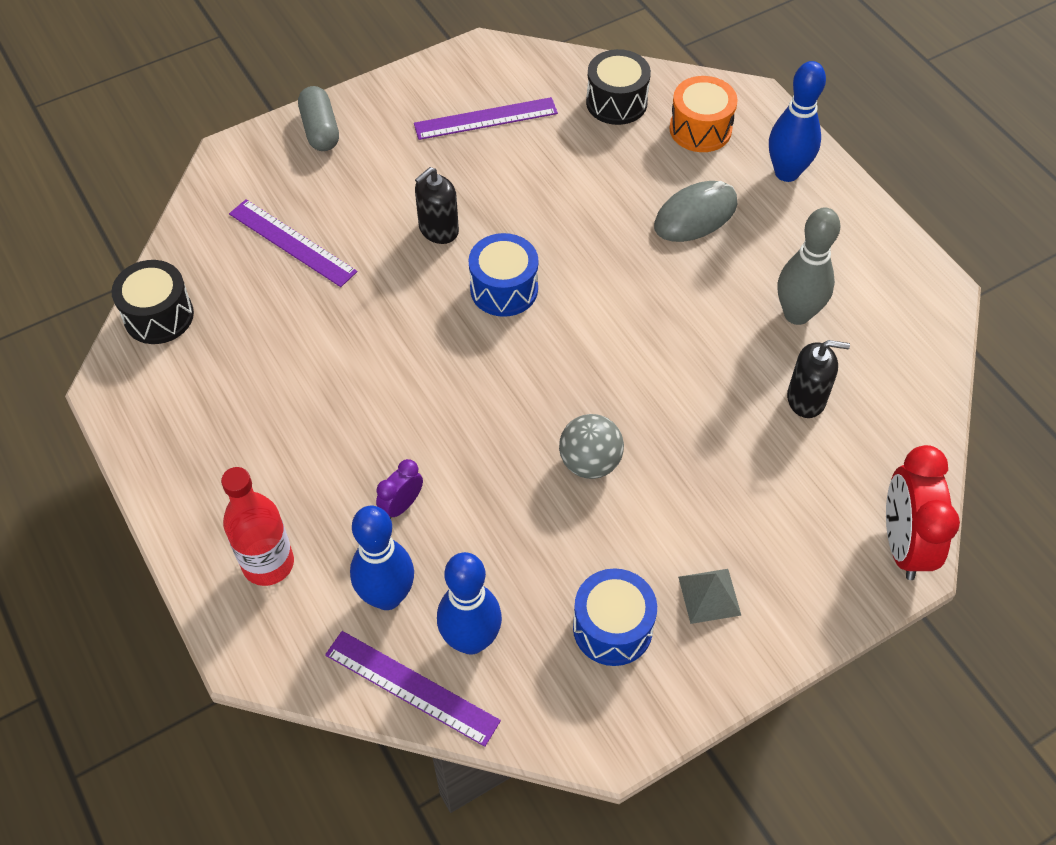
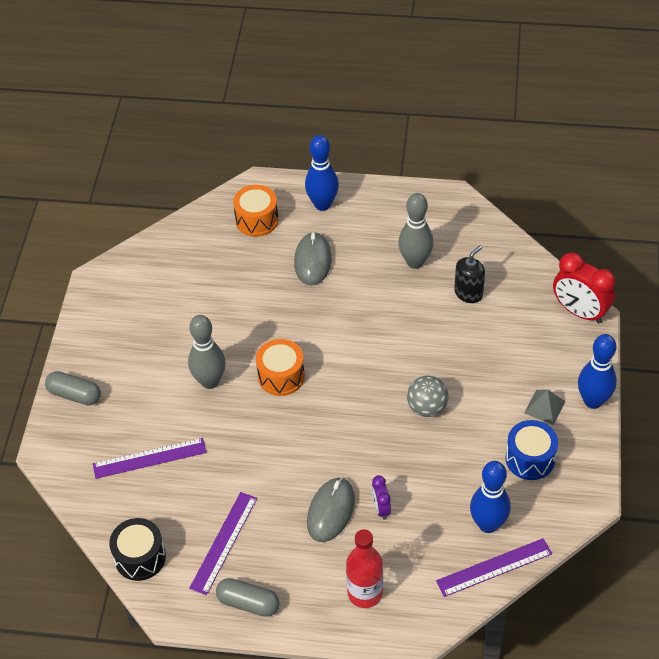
camera: 50 degrees left, 5 degrees down
blue bowling pin [350,506,414,610] -> blue bowling pin moved to [578,334,617,409]
purple ruler [414,97,558,140] -> purple ruler moved to [189,492,257,595]
black soap dispenser [415,167,459,244] -> grey bowling pin [188,315,226,389]
blue drum [469,233,538,317] -> orange drum [256,339,305,396]
black drum [586,49,651,125] -> none
none -> grey capsule [216,578,280,617]
none -> grey mouse [307,477,355,542]

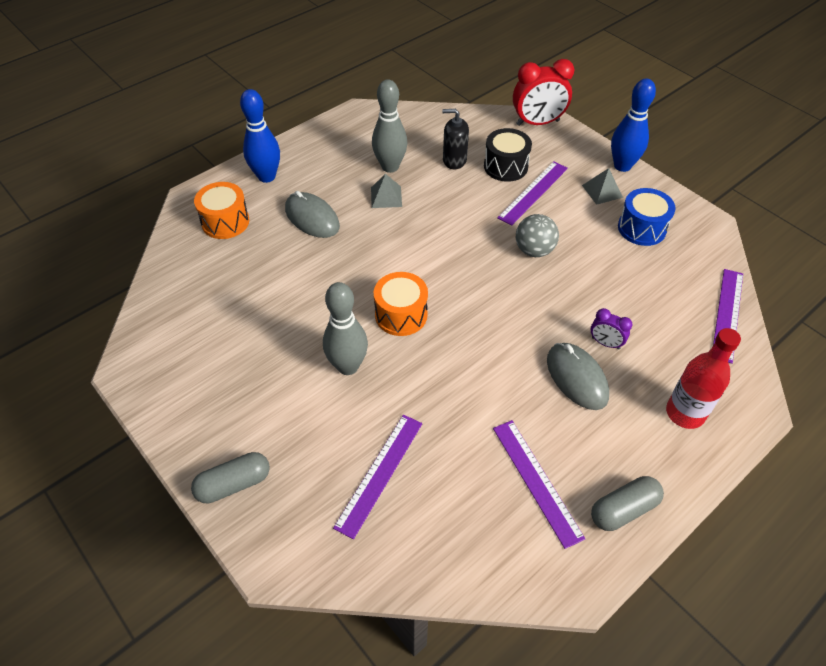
camera: 50 degrees left, 0 degrees up
black drum [109,518,166,581] -> black drum moved to [484,128,532,182]
black soap dispenser [454,246,485,303] -> black soap dispenser turned 75 degrees counterclockwise [442,109,469,169]
blue bowling pin [470,461,511,533] -> none
none -> grey pyramid [371,174,402,208]
none -> purple ruler [497,161,568,226]

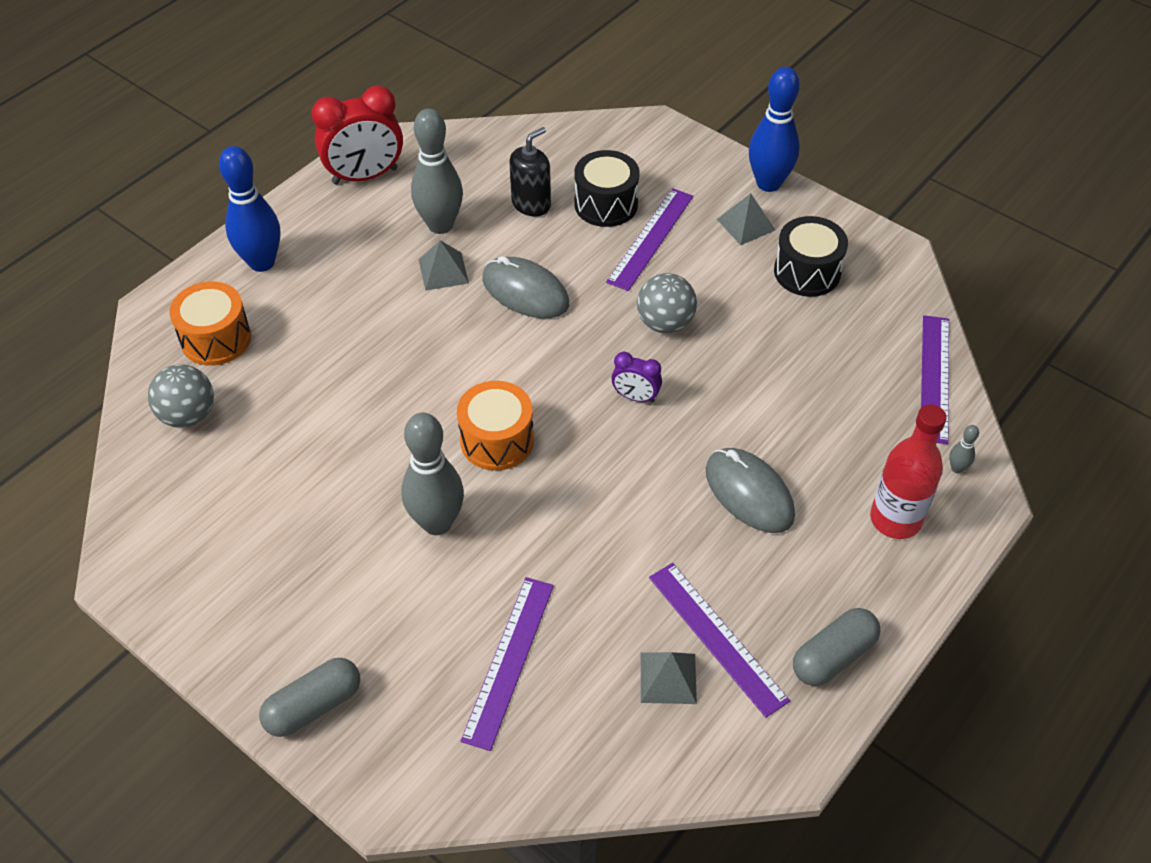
camera: 10 degrees left, 0 degrees up
grey mouse [285,191,340,238] -> grey mouse moved to [482,256,569,318]
black soap dispenser [442,109,469,169] -> black soap dispenser turned 135 degrees clockwise [509,127,551,217]
red clock [513,59,574,126] -> red clock moved to [312,85,403,184]
purple clock [591,308,632,349] -> purple clock moved to [611,352,662,403]
blue drum [618,188,676,246] -> black drum [774,216,848,297]
none -> grey ball [148,364,214,428]
none -> grey pyramid [641,652,697,704]
none -> grey bowling pin [949,425,979,474]

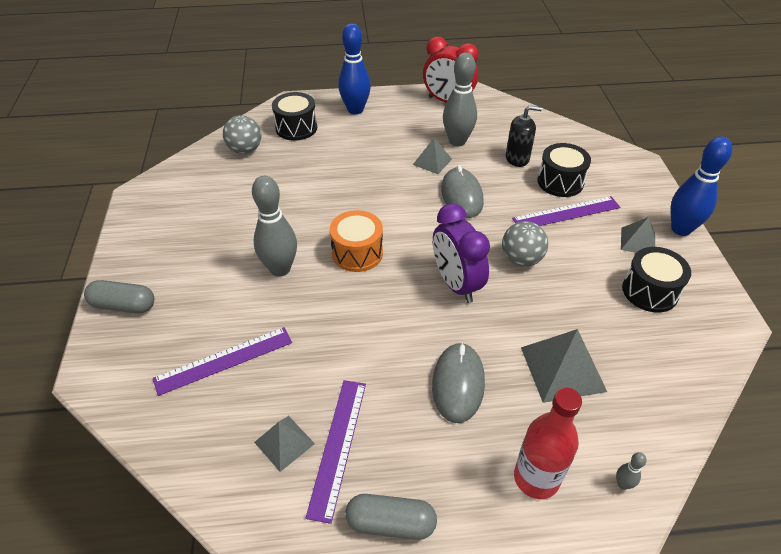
camera: 45 degrees right, 5 degrees down
orange drum [170,281,251,366] -> black drum [272,92,317,141]
purple clock [611,352,662,403] -> purple clock [433,203,490,303], size x1.95
purple ruler [921,315,949,444] -> none
none -> grey pyramid [521,329,607,403]

